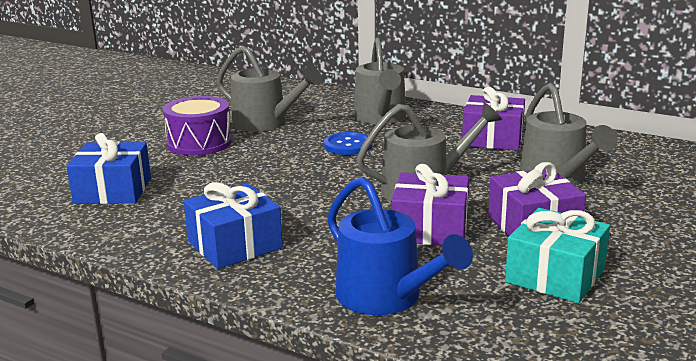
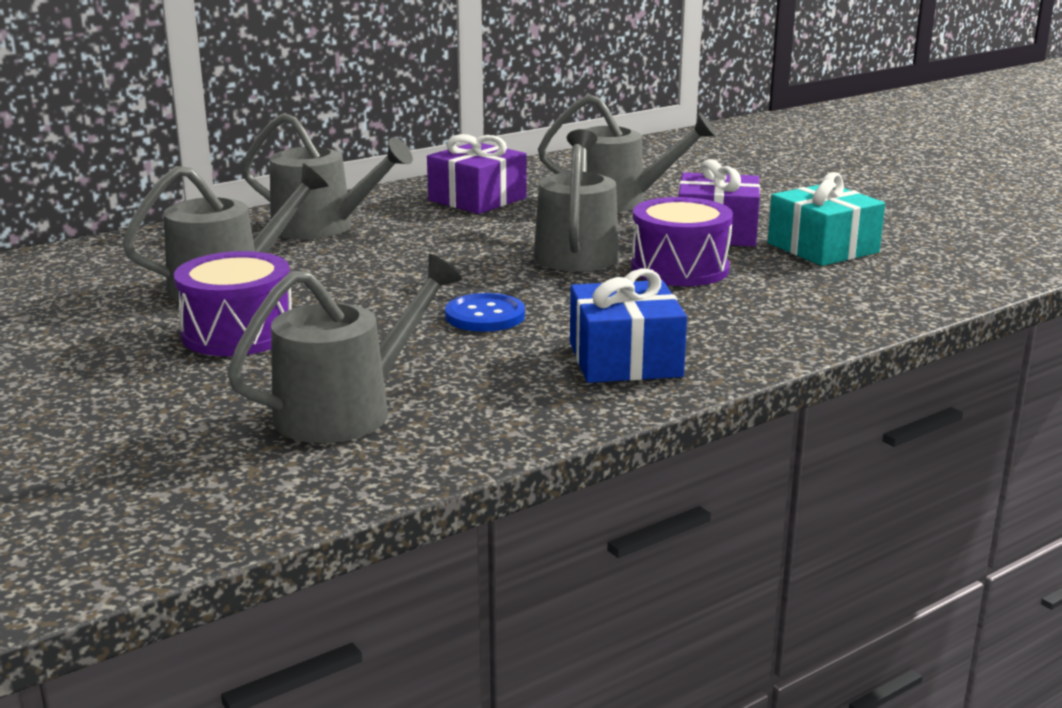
camera: 65 degrees left, 0 degrees up
blue gift [66,133,151,204] -> grey watering can [227,254,462,443]
blue button [324,132,373,155] -> blue button moved to [445,293,525,332]
blue watering can [327,177,473,315] -> none
purple gift [391,164,469,246] -> purple drum [631,197,733,286]

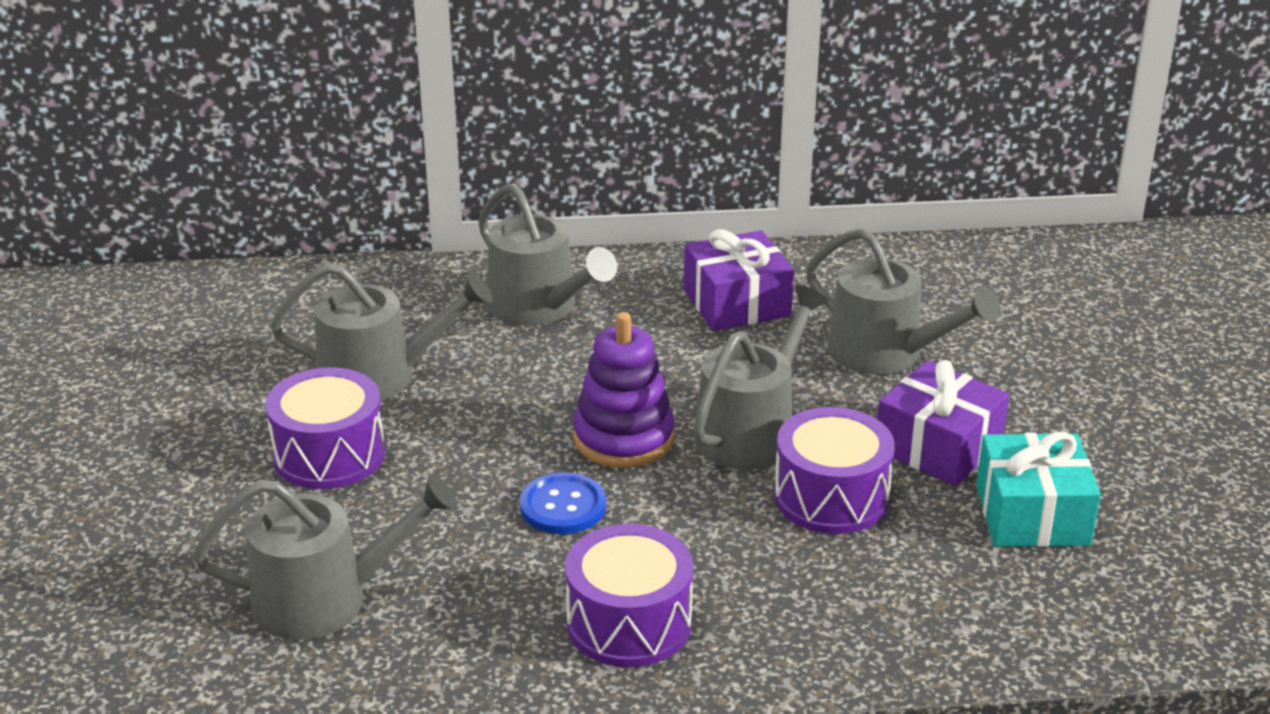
camera: 30 degrees right, 10 degrees up
blue gift [570,268,687,383] -> purple drum [565,524,693,667]
none -> purple stacking toy [573,312,675,468]

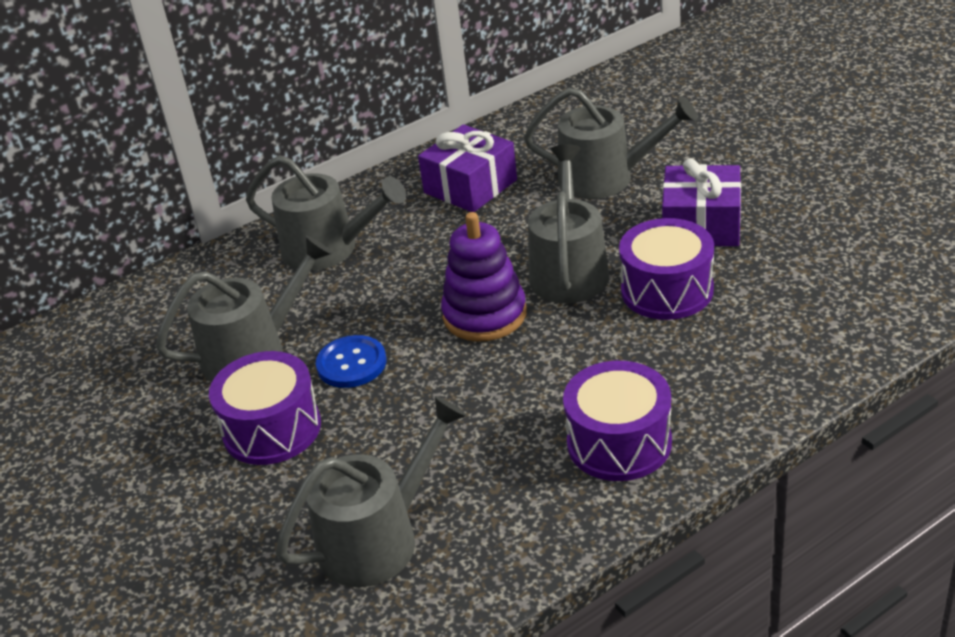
camera: 25 degrees left, 5 degrees up
blue button [520,473,606,534] -> blue button moved to [316,335,386,388]
turquoise gift [976,432,1101,547] -> none

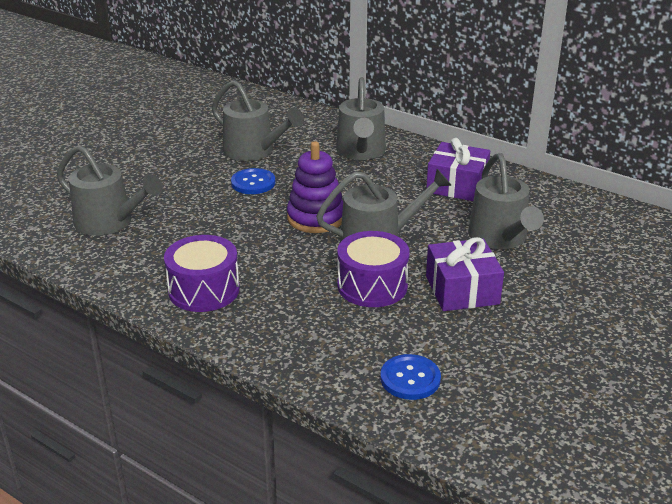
camera: 65 degrees right, 5 degrees down
purple drum [209,351,321,465] -> none
none -> blue button [380,354,441,400]

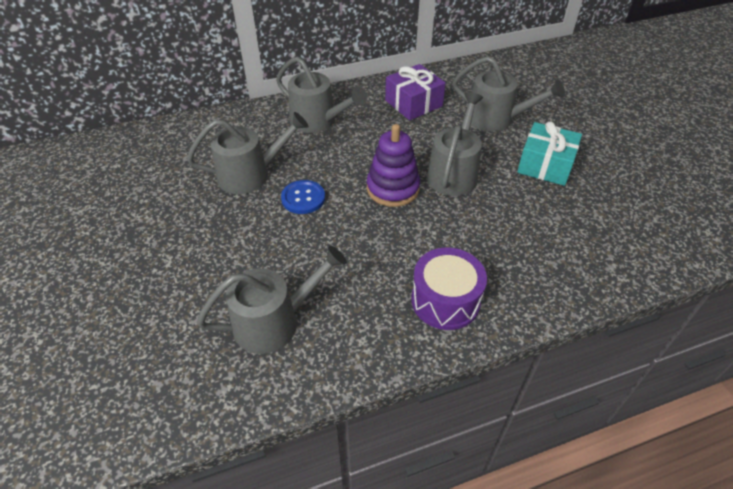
camera: 55 degrees left, 15 degrees up
purple drum [337,231,410,307] -> none
blue button [380,354,441,400] -> none
purple gift [426,237,504,311] -> turquoise gift [517,122,582,186]

